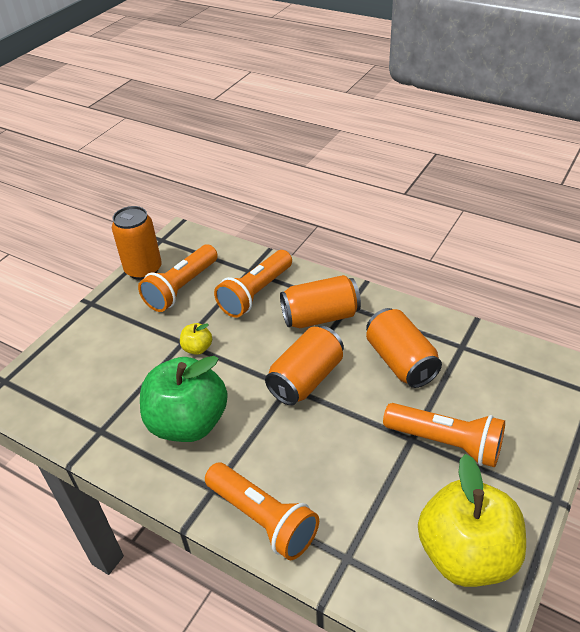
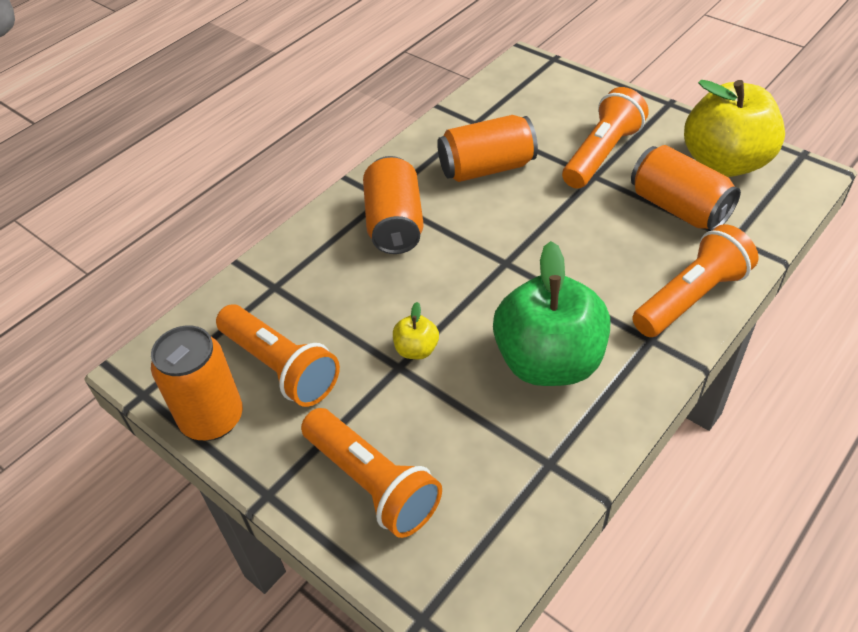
camera: 80 degrees left, 5 degrees up
orange flashlight [214,250,292,318] -> orange flashlight moved to [301,408,442,538]
orange can [265,326,344,406] -> orange can moved to [631,145,741,231]

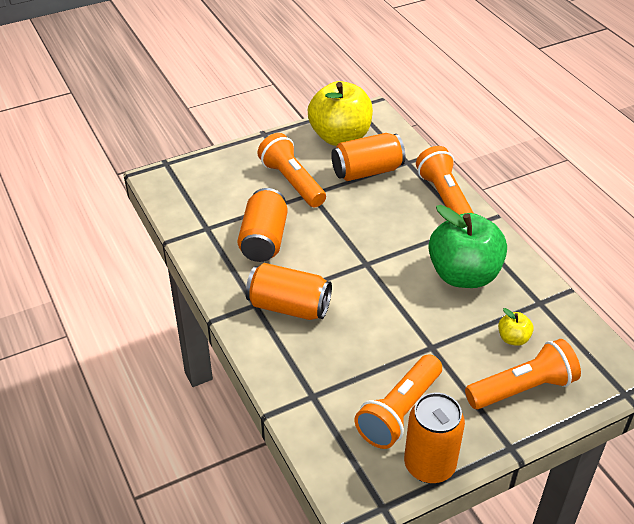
camera: 70 degrees left, 5 degrees down
orange flashlight [216,304,340,407] -> orange flashlight turned 150 degrees clockwise [355,354,442,449]
yellow apple [393,302,439,359] -> yellow apple moved to [498,308,534,346]

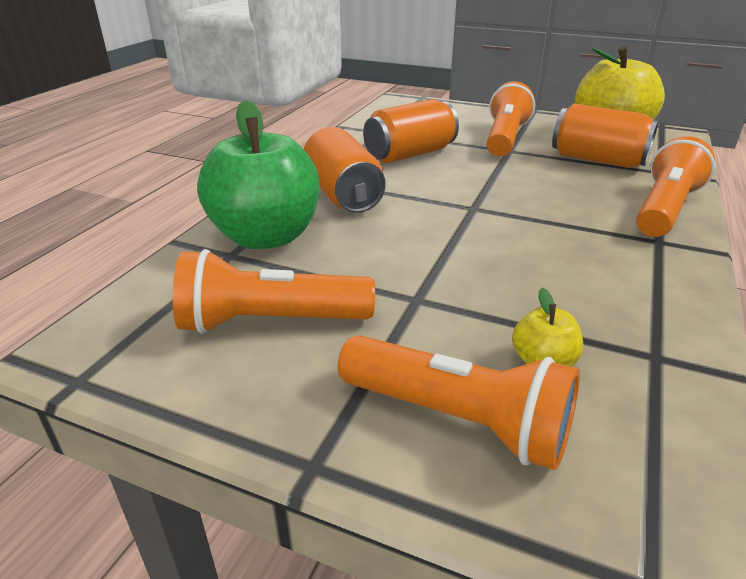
camera: 50 degrees right, 10 degrees down
orange can [404,393,465,483] -> none
green apple [428,205,507,288] -> green apple moved to [197,100,320,249]

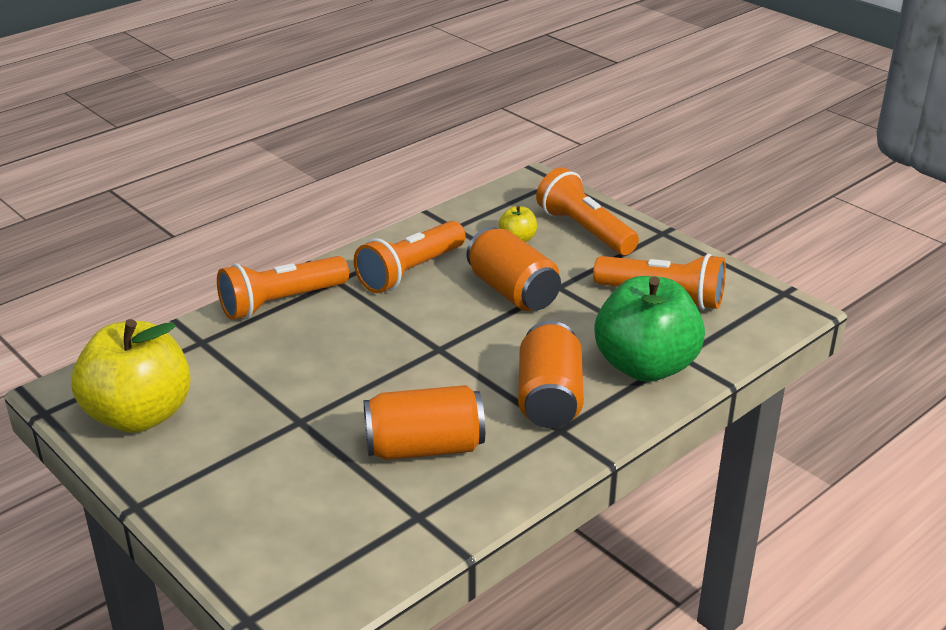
camera: 155 degrees left, 0 degrees up
orange flashlight [487,81,535,156] -> orange flashlight moved to [354,221,466,293]
orange can [552,103,659,168] -> orange can moved to [467,227,561,311]

